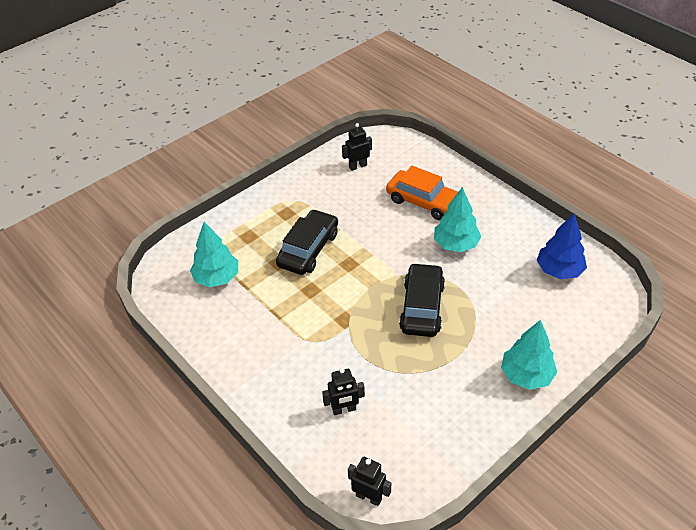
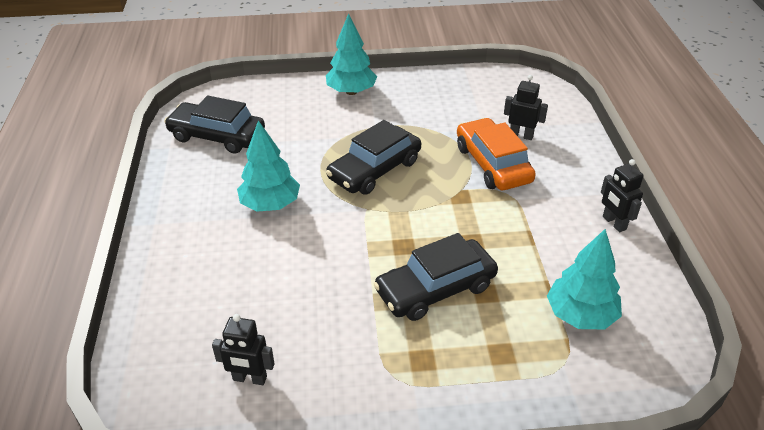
camera: 145 degrees left, 5 degrees down
black robot [348,457,391,506] -> black robot moved to [601,159,643,232]
orange car [386,166,458,220] -> orange car moved to [457,118,536,190]
blue tree [537,213,587,279] -> black car [164,96,265,154]

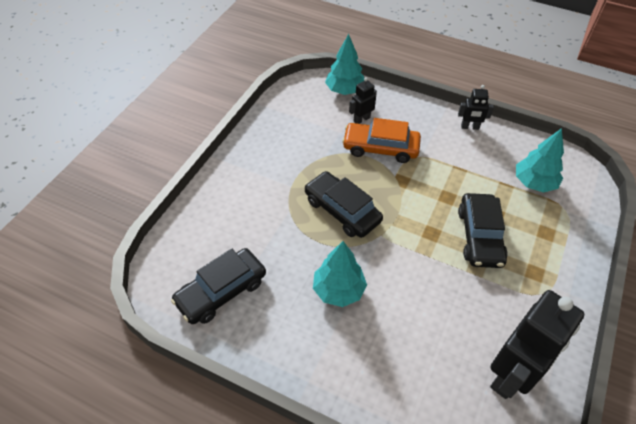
camera: 60 degrees left, 10 degrees up
black robot [212,314,275,385] -> black robot [490,290,584,399], size x2.11
turquoise tree [326,13,377,95] -> turquoise tree moved to [325,34,364,95]
black car [326,120,421,195] -> black car turned 150 degrees clockwise [305,171,383,238]

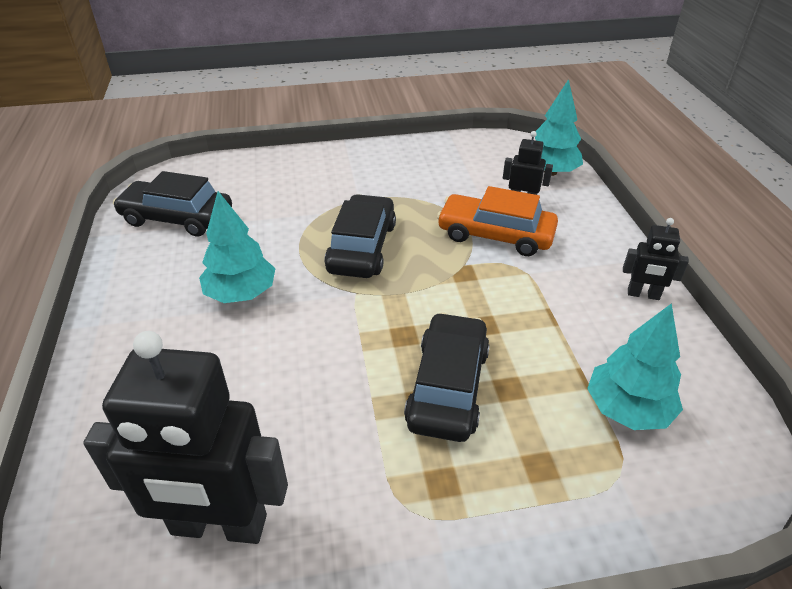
camera: 55 degrees right, 10 degrees down
orange car [342,118,421,163] -> orange car turned 45 degrees counterclockwise [437,186,558,256]
black robot [458,85,494,130] -> black robot turned 45 degrees counterclockwise [623,218,689,300]
black car [458,193,508,268] -> black car turned 135 degrees clockwise [404,312,490,442]

